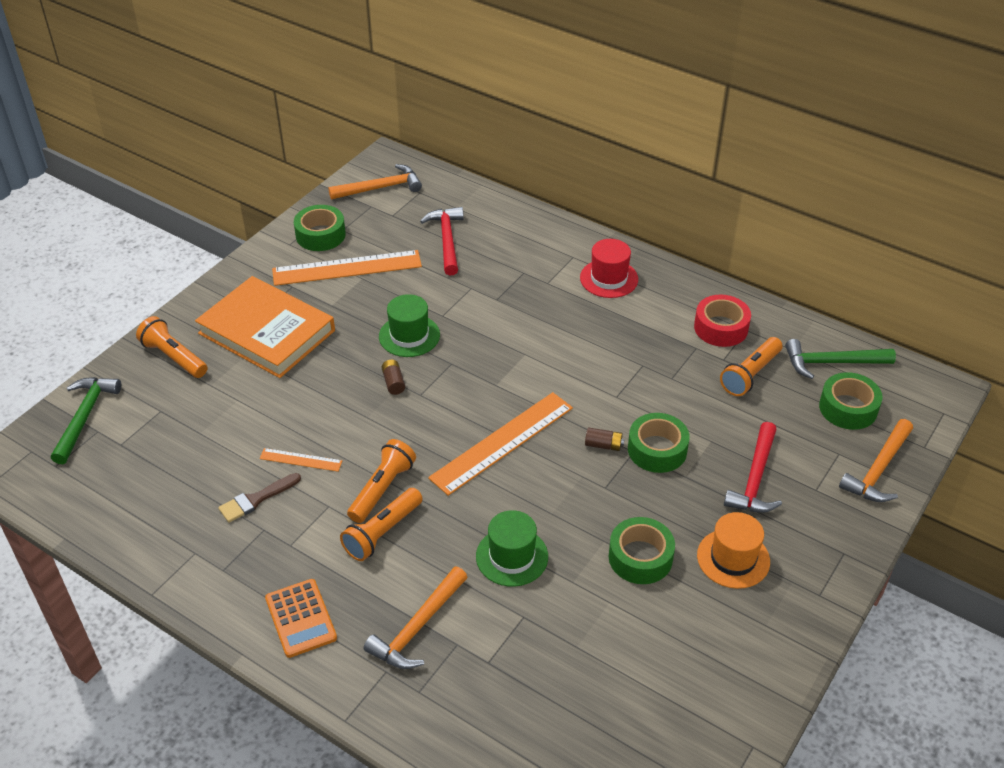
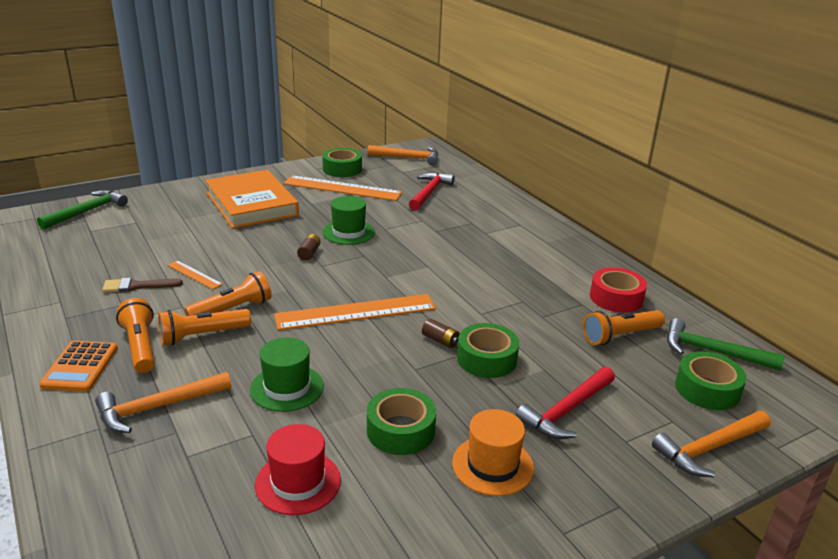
camera: 25 degrees right, 15 degrees down
orange flashlight [136,316,208,378] -> orange flashlight moved to [116,298,154,373]
red hat [580,239,638,298] -> red hat moved to [255,424,341,515]

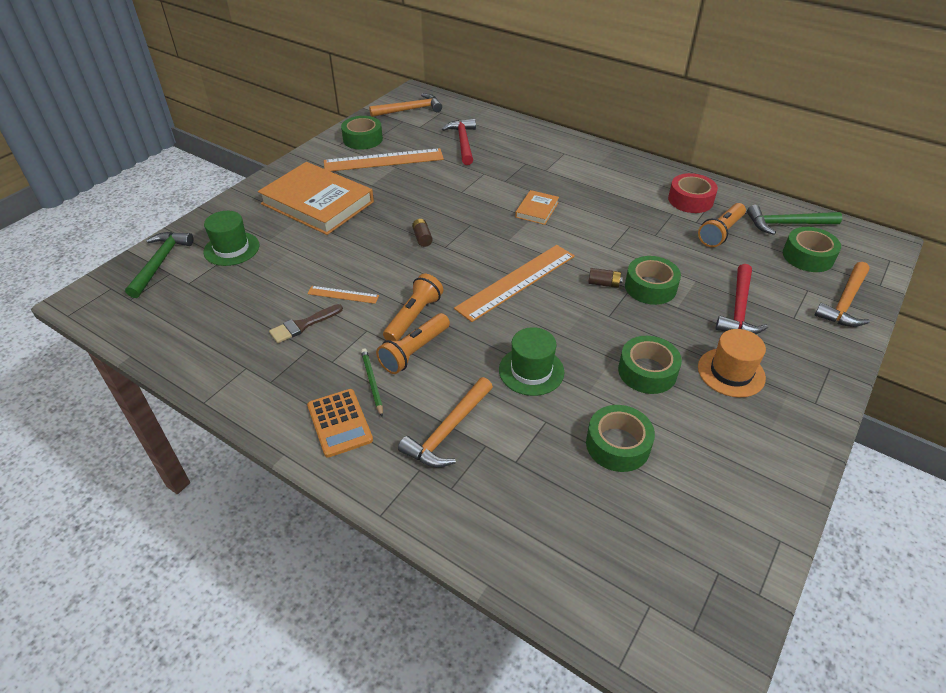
camera: 25 degrees left, 15 degrees up
orange flashlight [116,298,154,373] -> green pencil [361,348,383,417]
red hat [255,424,341,515] -> green tape [586,405,655,472]
green hat [323,196,375,245] -> green hat moved to [203,211,259,266]
none -> orange book [515,190,559,225]

